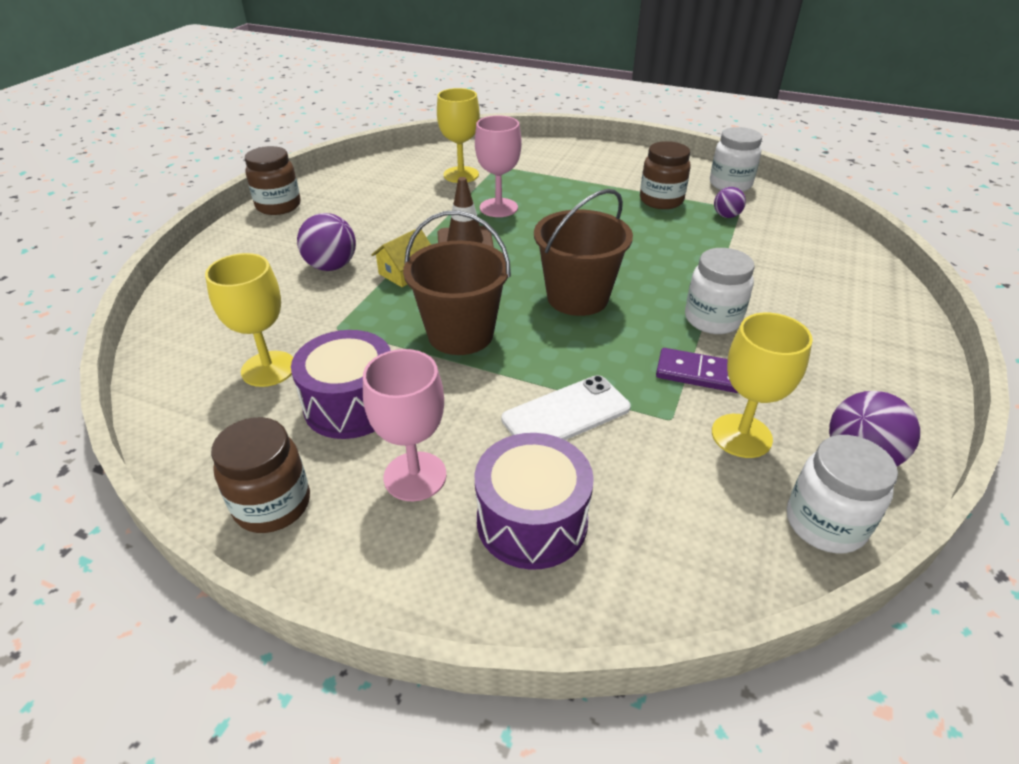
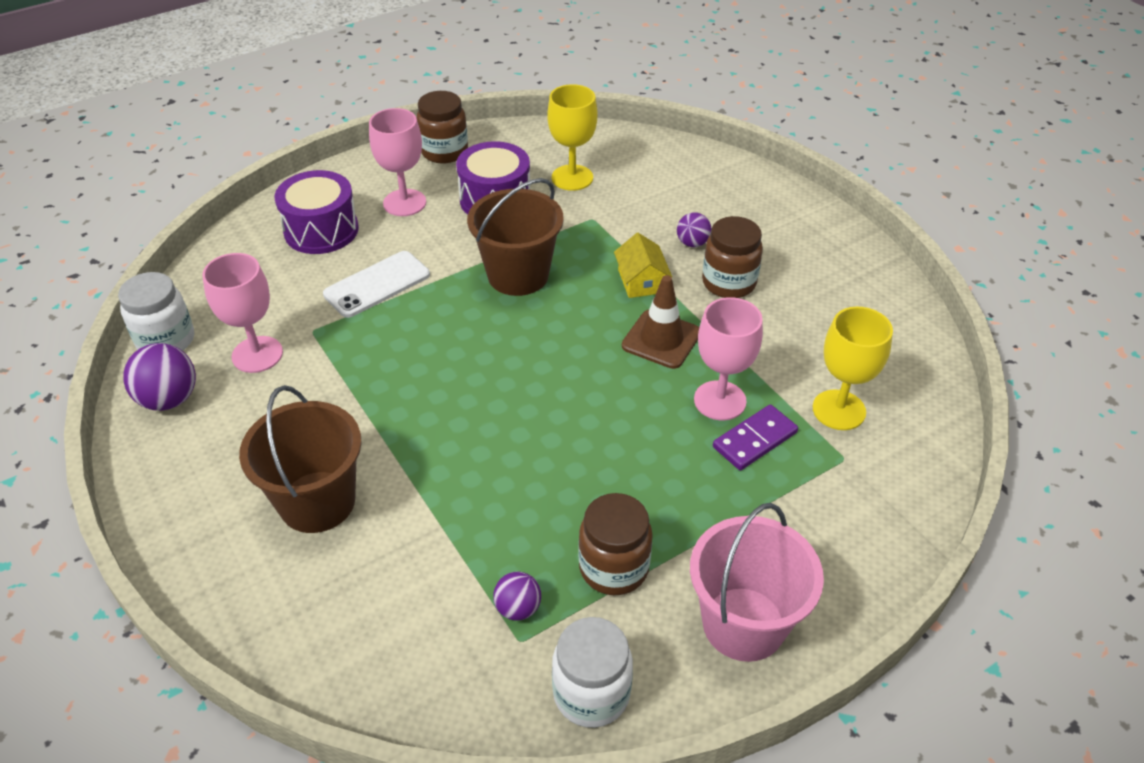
camera: 125 degrees right, 5 degrees up
brown jar [245,146,301,215] -> brown jar moved to [702,216,763,298]
purple ball [297,213,356,271] -> purple ball [677,212,711,247], size x0.60
white phone [502,375,631,440] -> white phone turned 45 degrees clockwise [323,251,430,318]
brown bucket [534,189,633,316] -> brown bucket moved to [239,385,362,533]
purple domino [656,348,738,393] -> purple domino moved to [713,404,798,470]
white jar [685,248,754,334] -> none
yellow goblet [712,313,813,458] -> pink goblet [202,253,283,373]
none -> pink bucket [690,503,824,662]

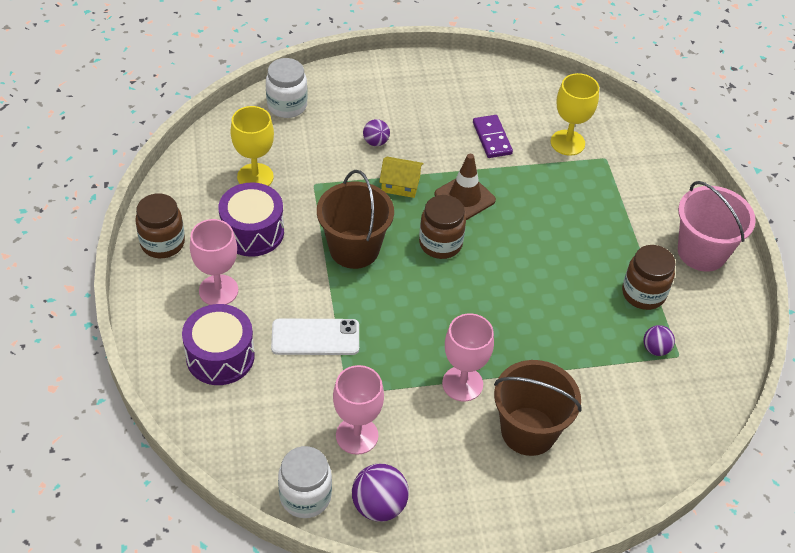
camera: 70 degrees left, 5 degrees up
white phone [323,251,430,318] -> white phone turned 75 degrees counterclockwise [271,318,359,355]
white jar [552,617,633,728] -> white jar moved to [266,58,308,118]
pink goblet [694,297,763,420] -> pink goblet moved to [442,313,494,401]
brown jar [702,216,763,298] -> brown jar moved to [419,195,466,259]
purple domino [713,404,798,470] -> purple domino moved to [473,115,513,158]

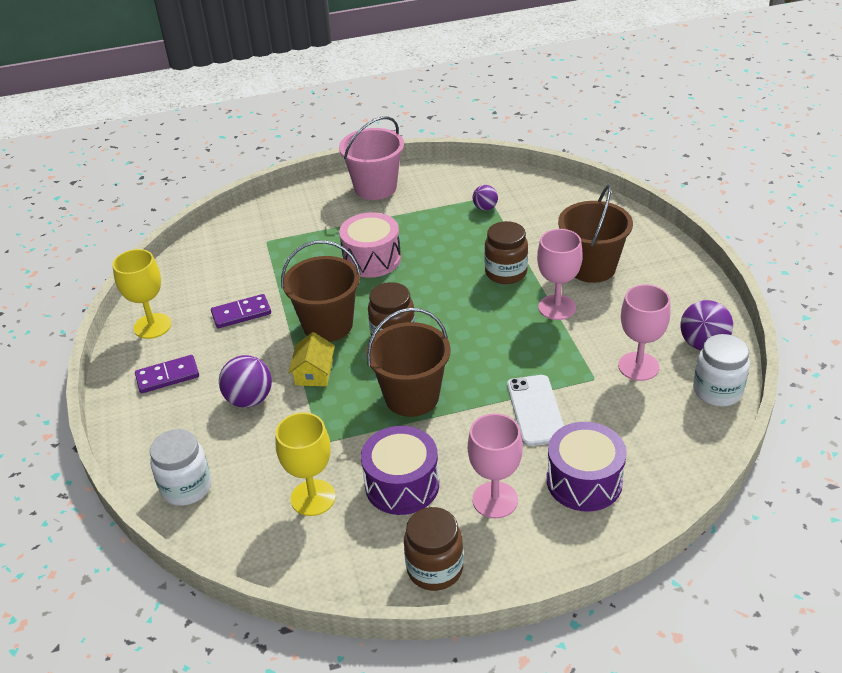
camera: 90 degrees left, 10 degrees down
purple ball [363,119,390,146] -> purple ball [219,355,272,408], size x1.66
brown traffic cone [435,154,496,220] -> brown bucket [281,240,361,342]
yellow goblet [551,73,599,156] -> yellow goblet moved to [112,249,172,339]
brown jar [622,245,676,310] -> brown jar moved to [485,221,528,284]
none -> purple domino [135,355,199,393]
none -> pink drum [339,212,401,278]

